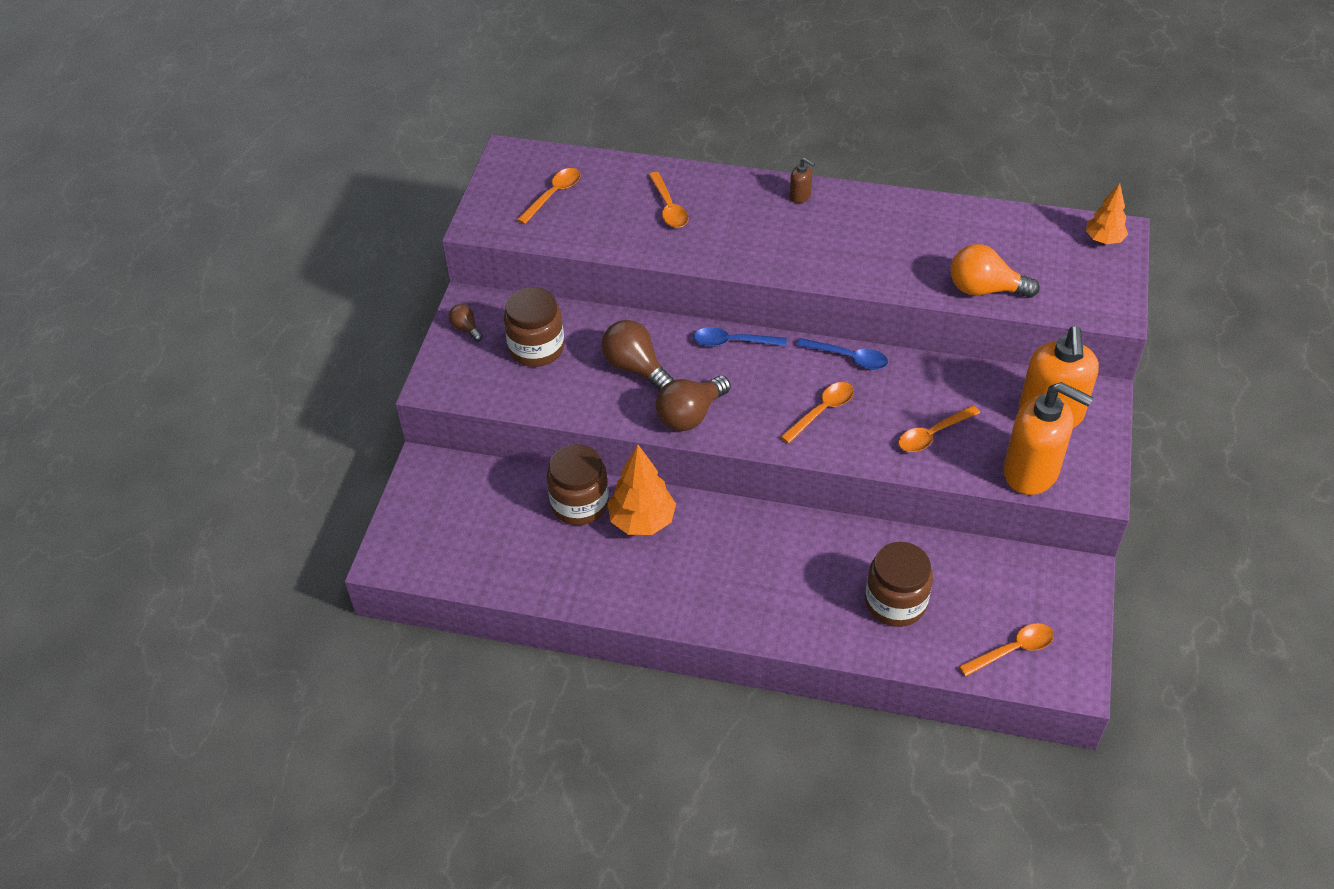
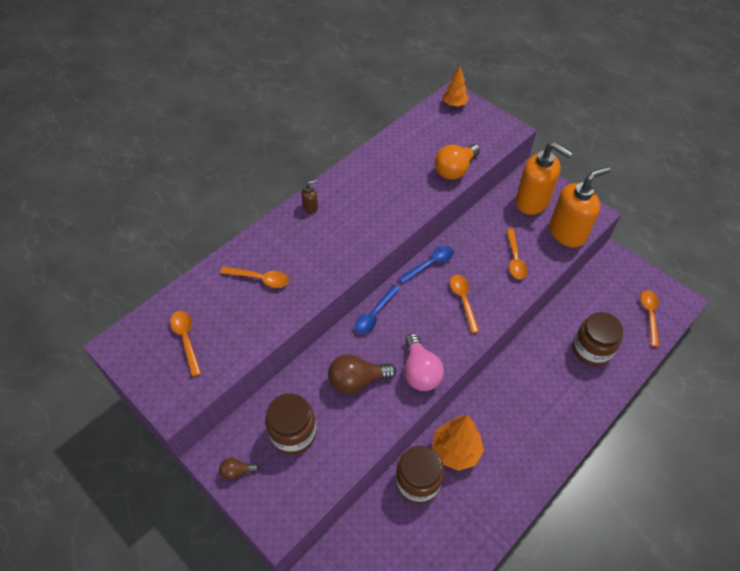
camera: 60 degrees left, 5 degrees up
brown light bulb [656,376,731,431] -> pink light bulb [404,333,444,391]

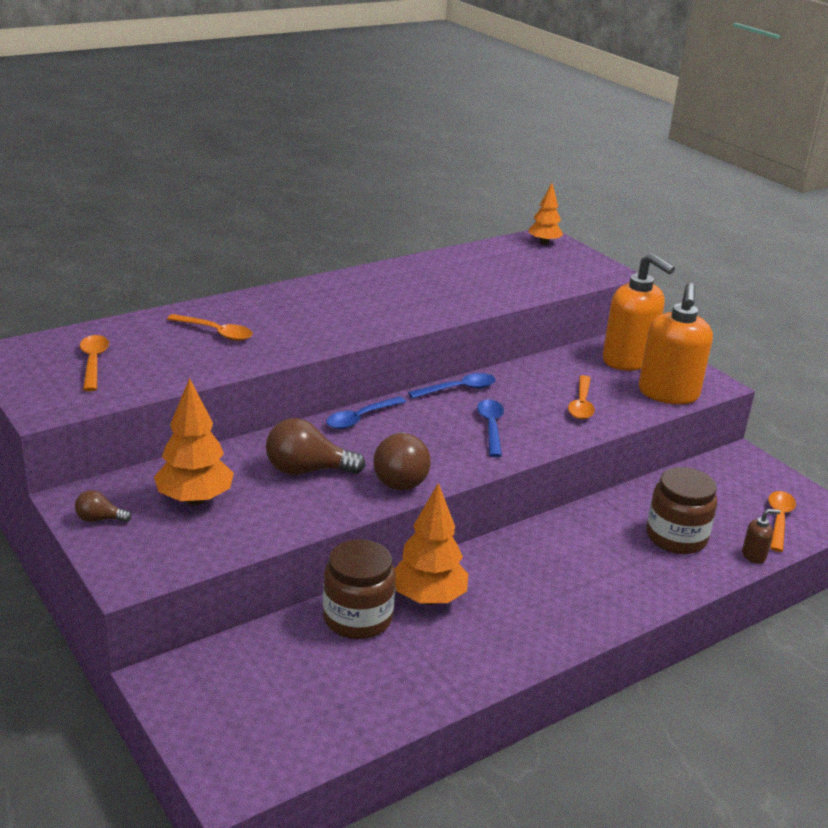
camera: 10 degrees right, 25 degrees down
brown jar [265,393,316,455] -> orange tree [154,378,234,506]
brown soap dispenser [301,180,318,213] -> brown soap dispenser moved to [742,509,781,564]
pink light bulb [404,333,444,391] -> brown light bulb [373,432,431,490]
orange light bulb [435,144,480,179] -> none
orange spoon [450,275,480,333] -> blue spoon [477,399,504,457]
orange soap dispenser [550,166,611,247] -> orange soap dispenser turned 120 degrees clockwise [639,283,713,404]

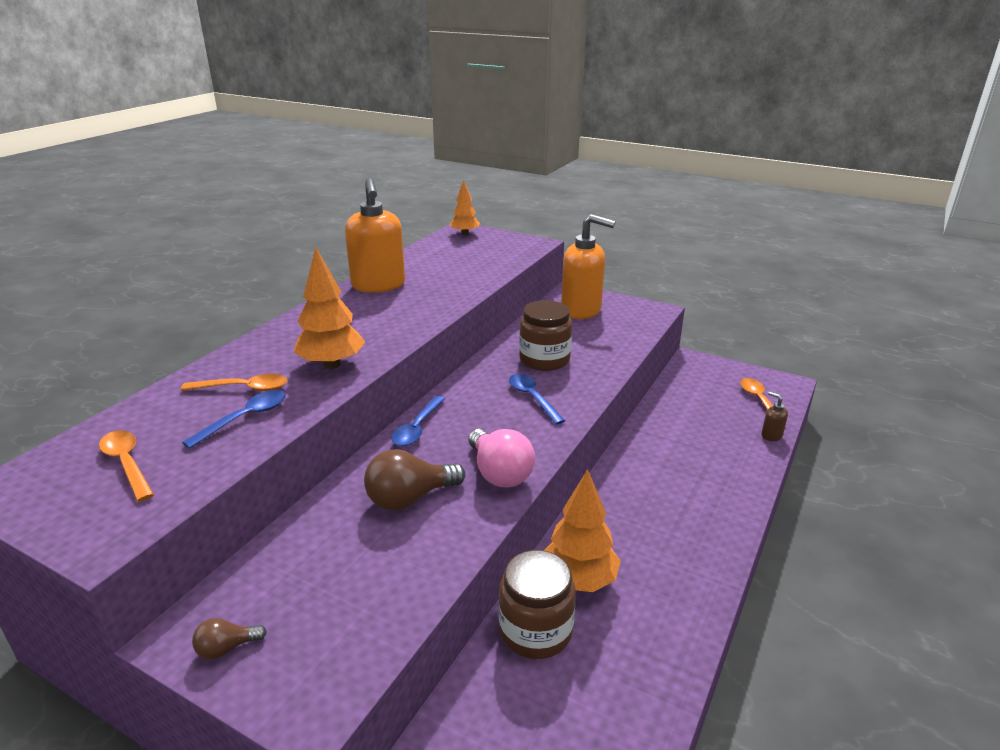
camera: 25 degrees left, 0 degrees up
orange tree [154,378,234,506] -> orange tree moved to [294,247,365,369]
brown light bulb [373,432,431,490] -> pink light bulb [468,429,535,487]
blue spoon [408,373,496,399] -> blue spoon moved to [182,390,286,449]
orange spoon [568,375,595,419] -> none
orange soap dispenser [639,283,713,404] -> orange soap dispenser moved to [345,179,405,293]
brown jar [646,467,717,554] -> brown jar moved to [519,300,572,371]
brown soap dispenser [742,509,781,564] -> brown soap dispenser turned 90 degrees counterclockwise [761,392,788,441]

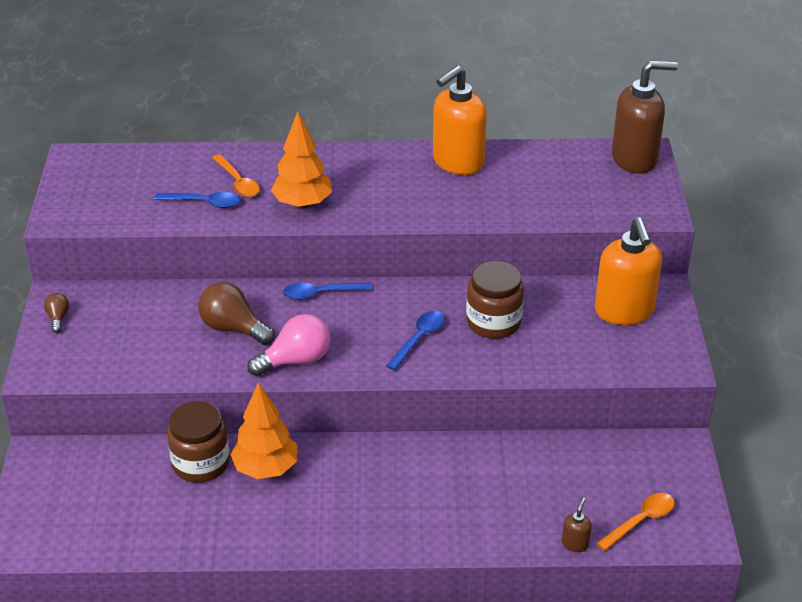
camera: 60 degrees right, 10 degrees up
orange spoon [99,430,154,502] -> none
brown light bulb [192,618,267,660] -> brown light bulb turned 45 degrees clockwise [44,293,69,333]
orange tree [450,180,480,235] -> brown soap dispenser [612,60,678,173]
pink light bulb [468,429,535,487] -> pink light bulb turned 150 degrees counterclockwise [247,314,330,376]

